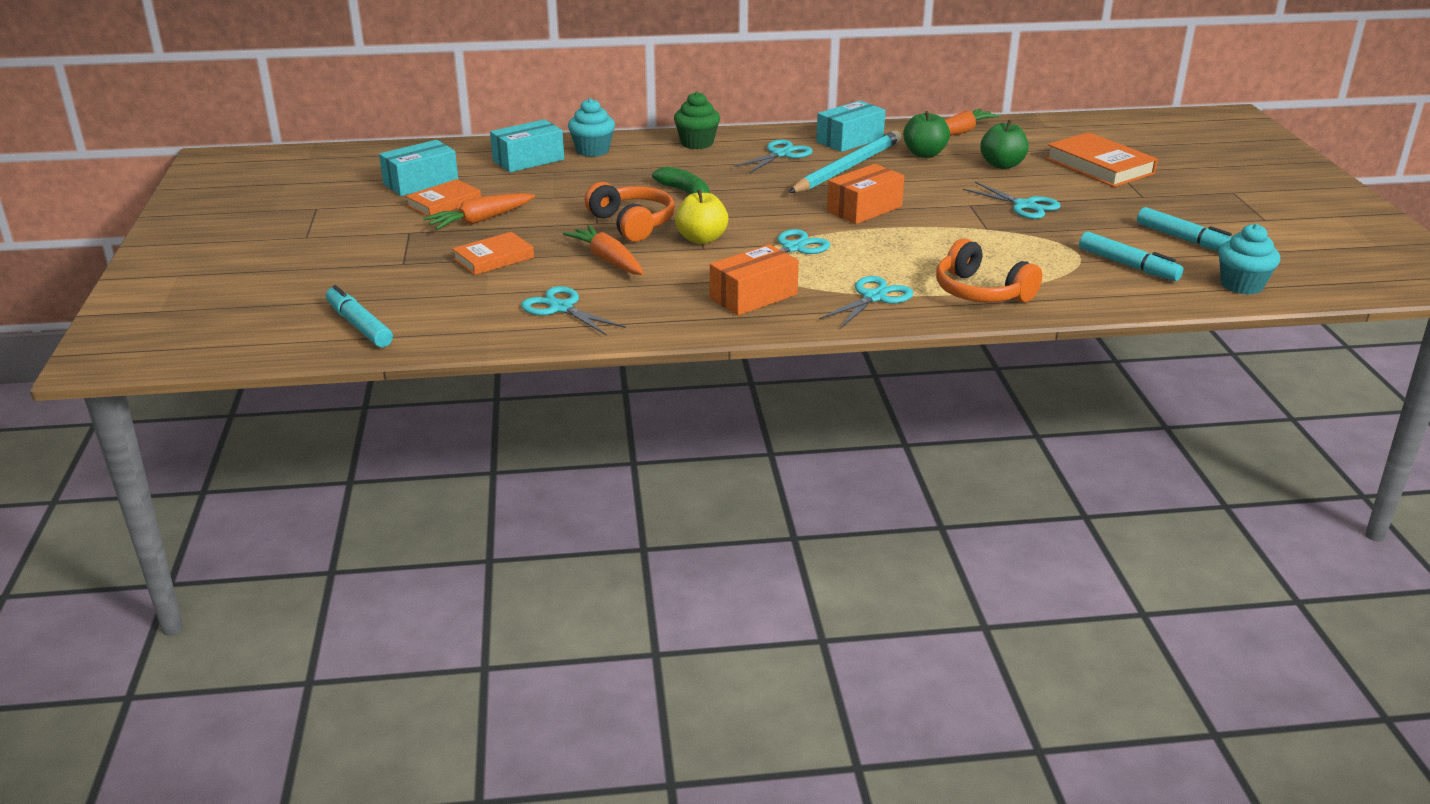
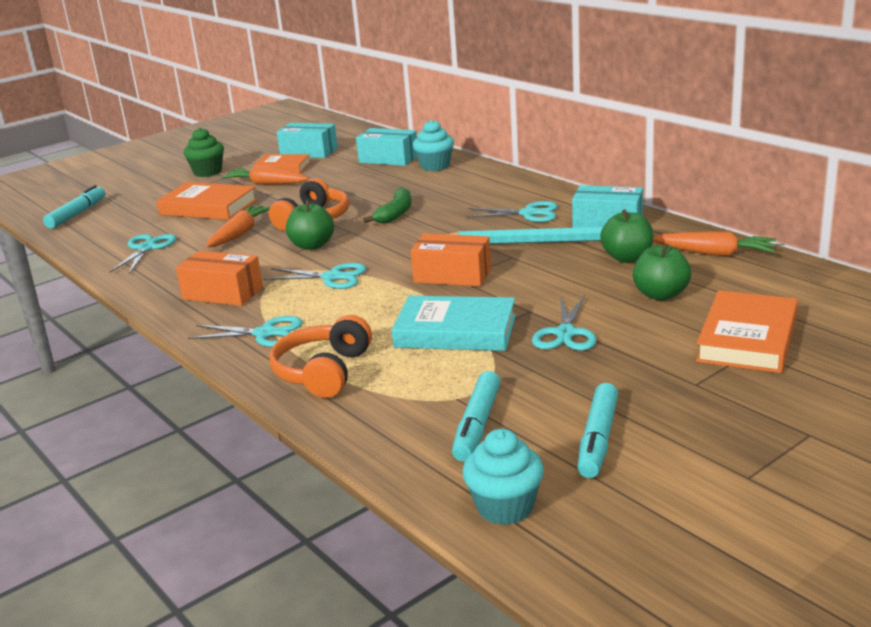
camera: 60 degrees right, 5 degrees down
orange book [452,232,534,275] -> orange book [156,182,257,220], size x1.54
green cupcake [674,91,720,149] -> green cupcake moved to [184,128,224,177]
yellow apple [675,189,728,244] -> green apple [286,201,334,250]
none -> turquoise book [391,296,516,351]

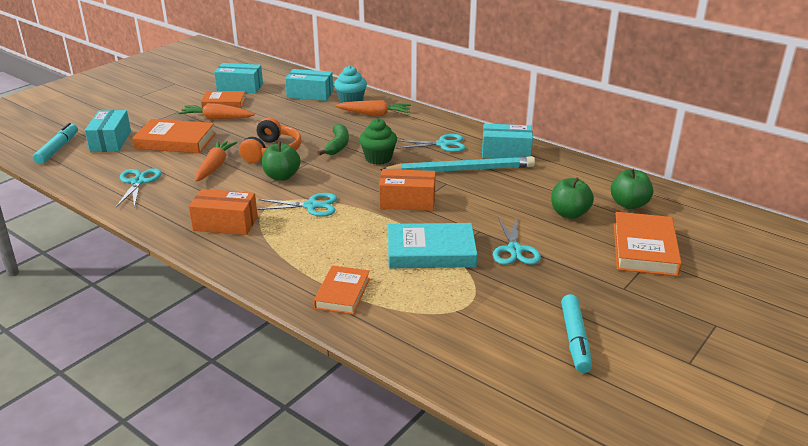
camera: 15 degrees left, 5 degrees up
green cupcake [184,128,224,177] -> green cupcake moved to [359,118,397,165]
turquoise scissors [188,316,303,347] -> none
orange headphones [270,315,372,398] -> orange book [314,265,370,314]
turquoise marker [452,371,500,462] -> none
turquoise cupcake [462,429,544,525] -> none
green apple [600,209,653,263] -> green apple moved to [611,169,653,209]
orange carrot [653,231,776,256] -> orange carrot moved to [335,100,411,116]
none -> turquoise box [85,110,131,152]

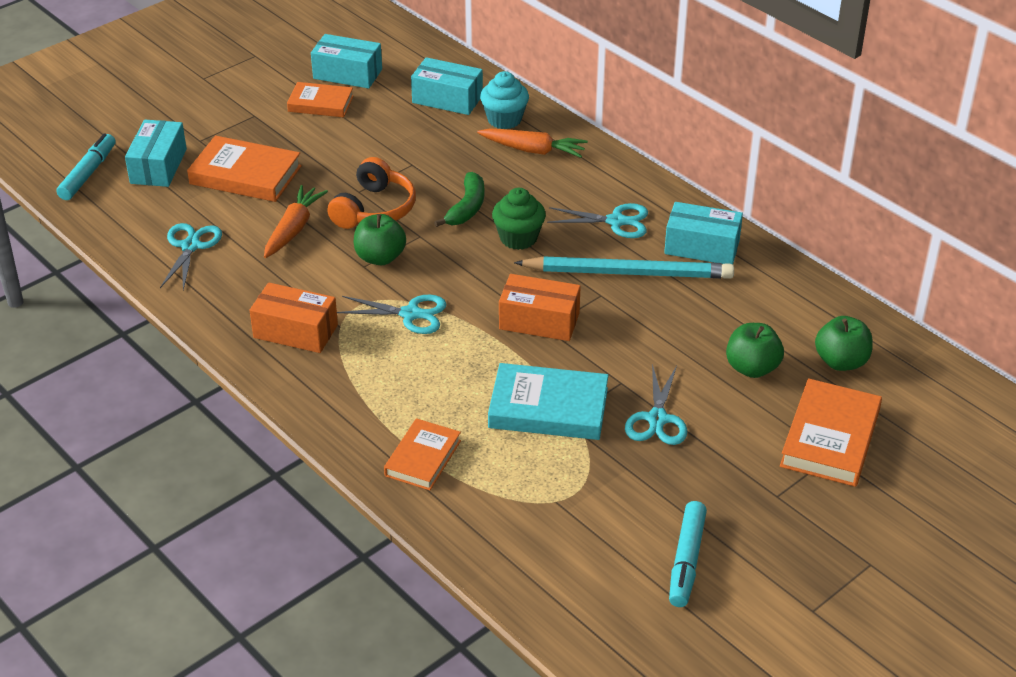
camera: 10 degrees right, 10 degrees up
orange carrot [178,103,255,119] -> none

